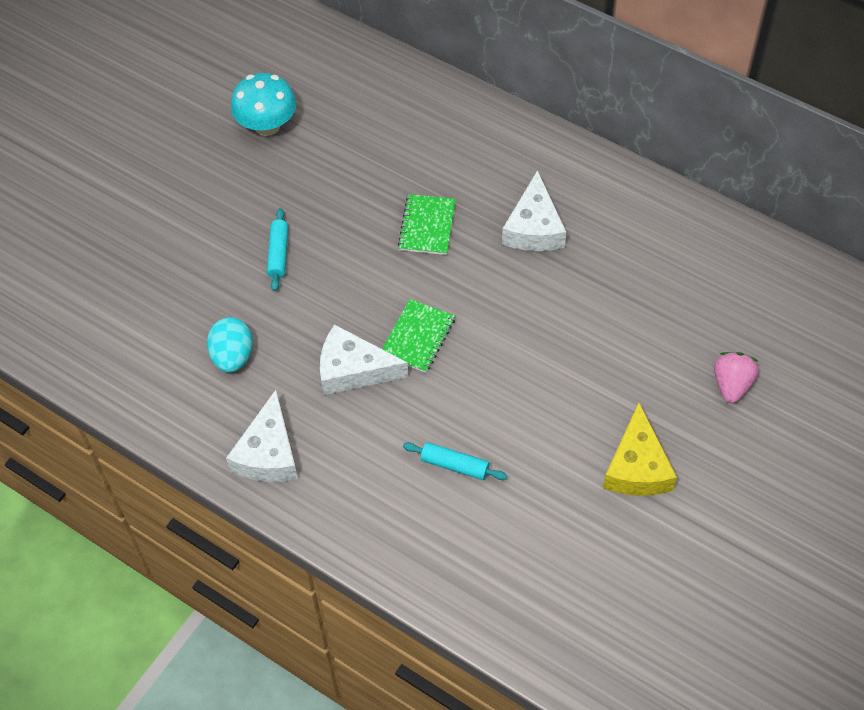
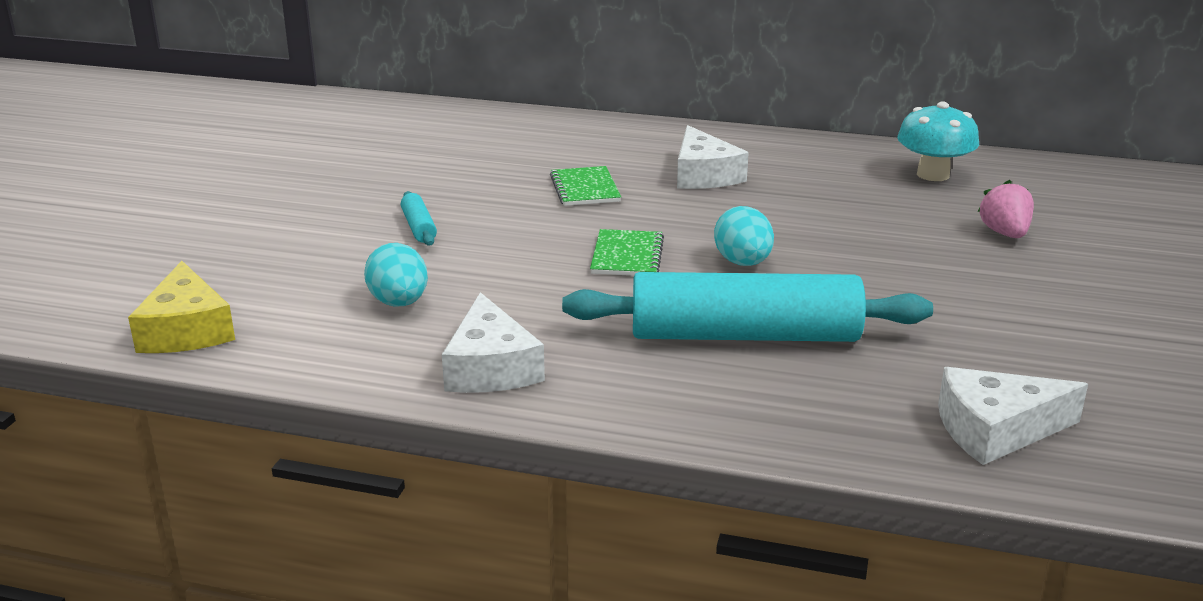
camera: 20 degrees left, 30 degrees down
turquoise mushroom [231,73,296,136] -> turquoise mushroom moved to [897,102,979,181]
white cheese [320,324,408,395] -> white cheese moved to [938,367,1088,465]
turquoise rolling pin [403,442,508,480] -> turquoise rolling pin [562,272,933,342], size x2.45
yellow cheese [603,403,677,496] -> yellow cheese moved to [128,261,235,353]
none -> turquoise egg [714,206,774,266]

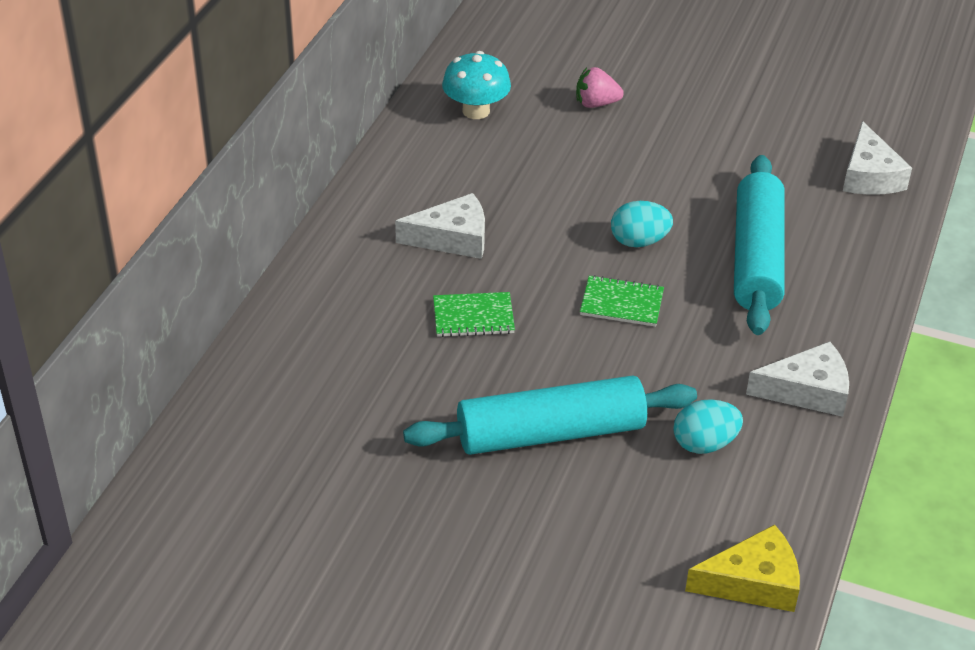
camera: 85 degrees left, 15 degrees up
turquoise rolling pin [401,191,437,246] -> turquoise rolling pin [403,376,697,455], size x2.45

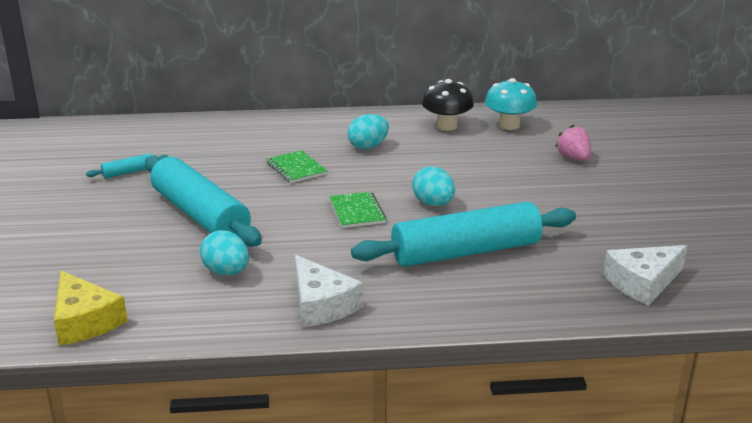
camera: 65 degrees right, 15 degrees down
white cheese [395,193,485,259] -> turquoise egg [347,114,389,149]
none -> turquoise rolling pin [86,153,168,178]
none -> black mushroom [422,79,474,131]

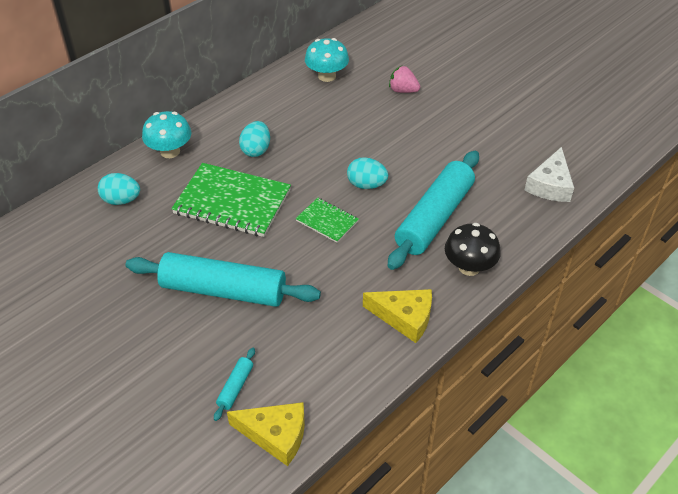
camera: 40 degrees left, 20 degrees up
turquoise rolling pin [86,153,168,178] -> turquoise rolling pin moved to [214,348,255,421]
turquoise egg [200,230,249,275] -> turquoise egg moved to [98,173,140,205]
green notebook [267,150,327,183] -> green notebook [171,163,291,237], size x1.95
white cheese [295,255,363,327] -> yellow cheese [363,289,432,343]
black mushroom [422,79,474,131] -> black mushroom moved to [445,223,501,276]
none -> turquoise mushroom [142,111,191,158]

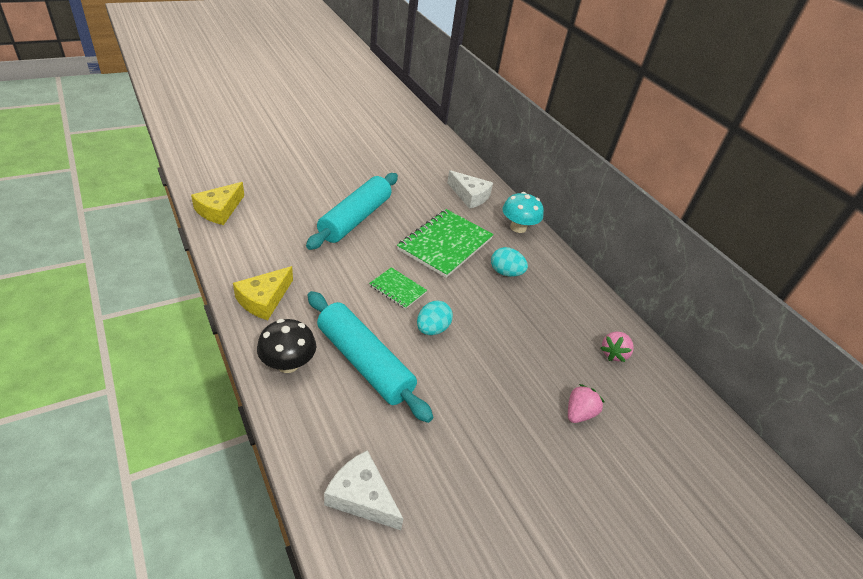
camera: 100 degrees right, 5 degrees down
turquoise egg [98,173,140,205] -> white cheese [447,170,493,209]
turquoise rolling pin [214,348,255,421] -> none
green notebook [296,197,359,243] -> green notebook turned 75 degrees clockwise [369,267,427,309]
turquoise mushroom [305,38,349,82] -> pink strawberry [601,332,634,362]

